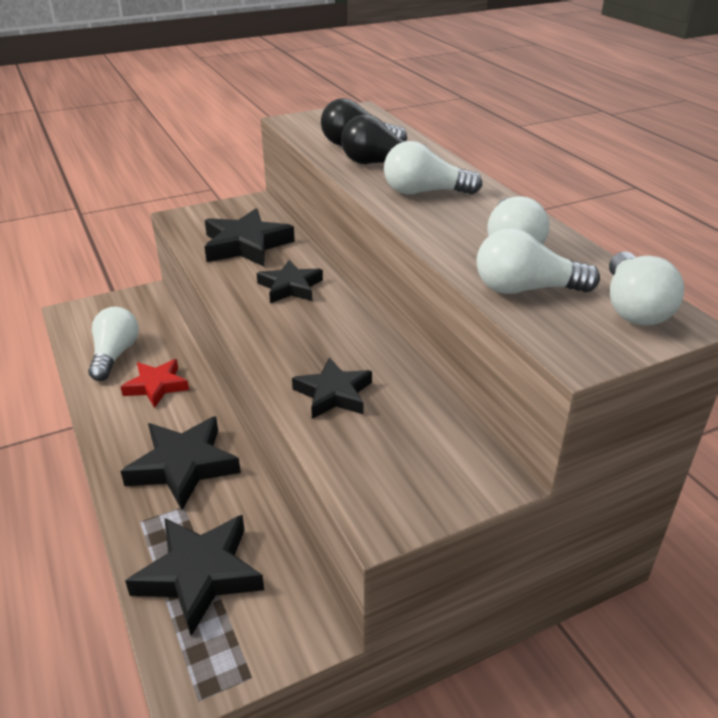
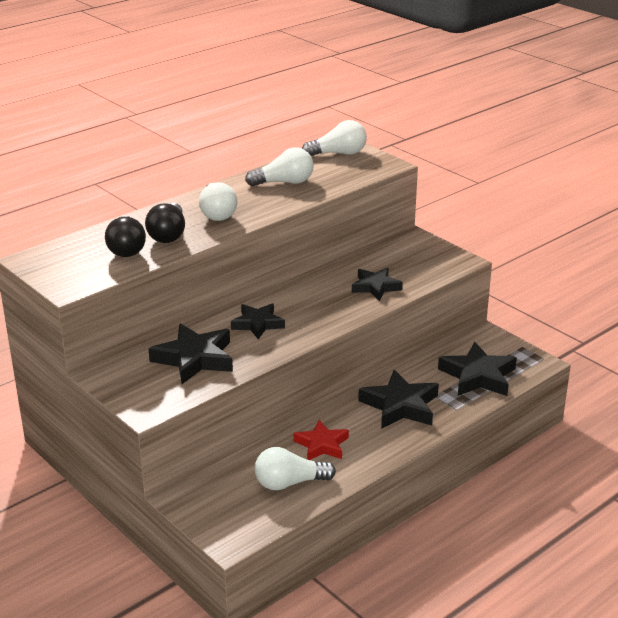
camera: 105 degrees left, 5 degrees down
white light bulb [477,228,600,294] -> none

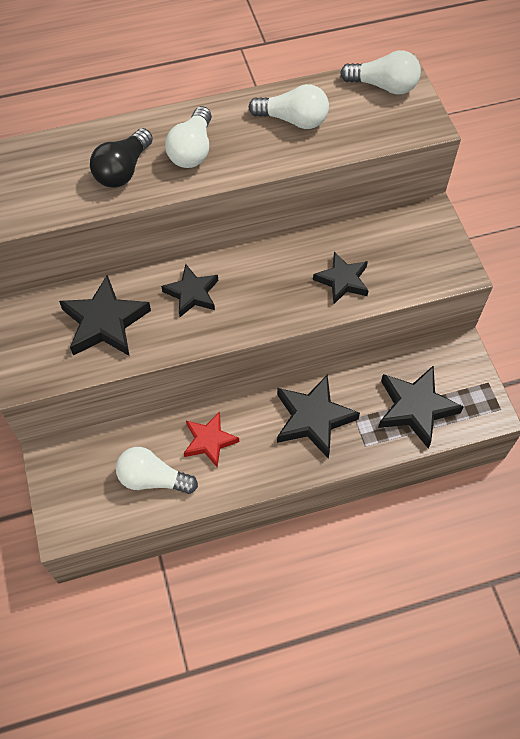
camera: 25 degrees right, 30 degrees up
black light bulb [105,216,146,257] -> none

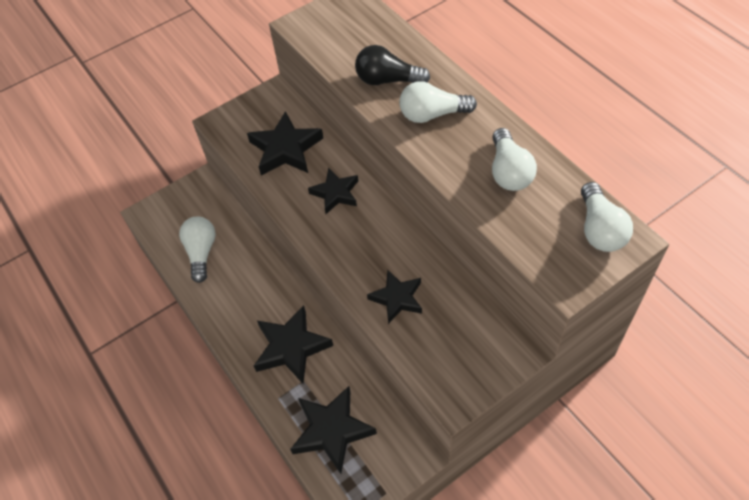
camera: 75 degrees right, 5 degrees down
red star [184,412,239,468] -> none

